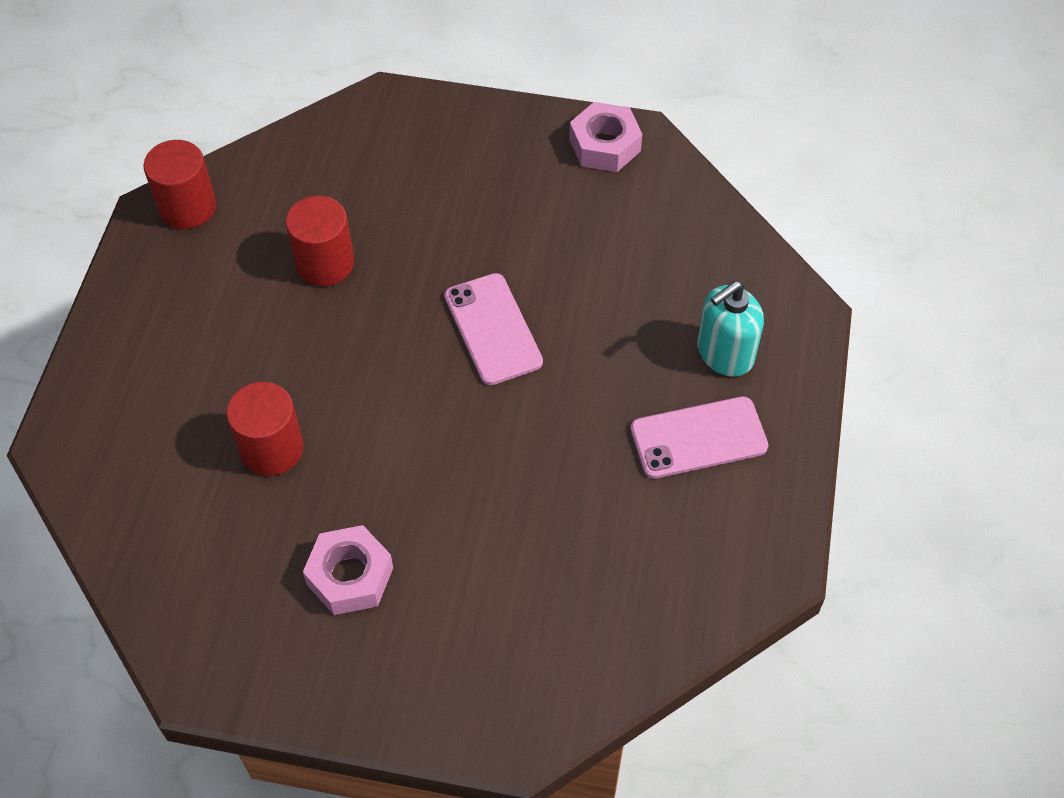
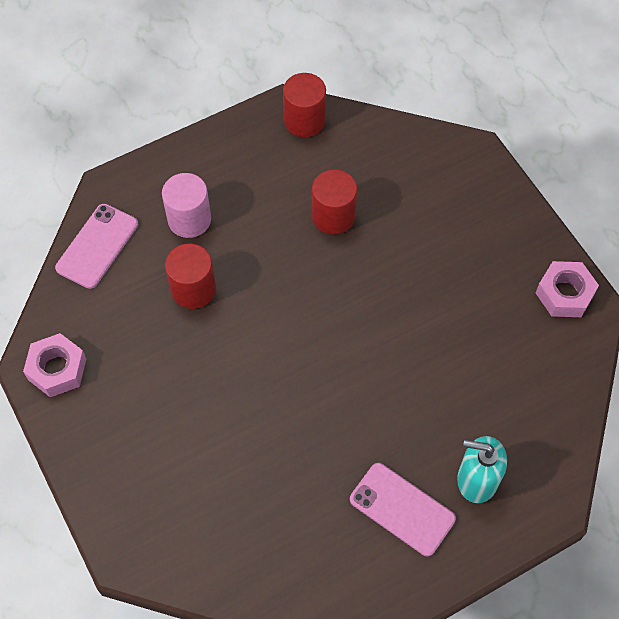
camera: 50 degrees right, 5 degrees up
pink nut [303,525,393,615] -> pink nut moved to [23,333,86,397]
pink phone [444,273,543,385] -> pink phone moved to [55,204,138,289]
none -> pink cylinder [162,173,211,238]

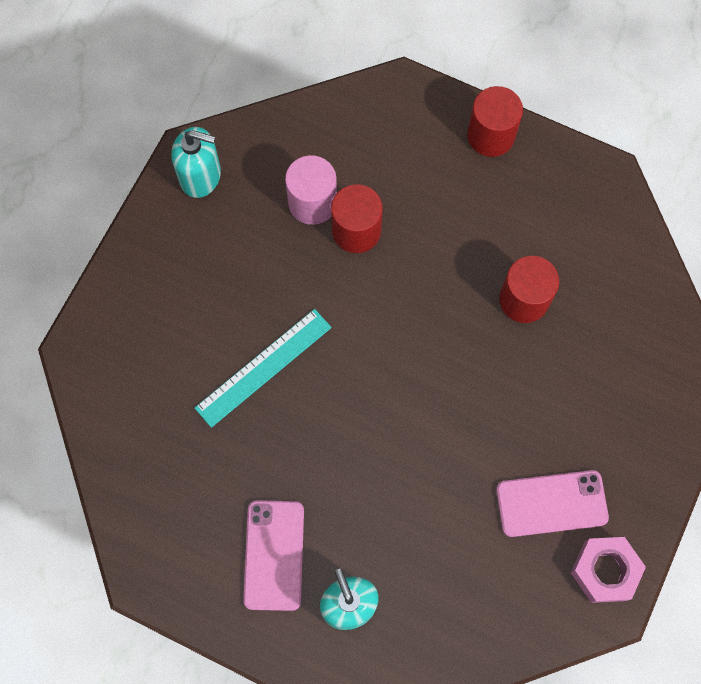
camera: 55 degrees right, 10 degrees up
pink nut [23,333,86,397] -> turquoise soap dispenser [172,127,221,198]
pink phone [55,204,138,289] -> pink phone moved to [496,470,609,537]
pink cylinder [162,173,211,238] -> pink cylinder moved to [285,155,337,225]
red cylinder [283,73,326,137] -> red cylinder moved to [467,86,523,157]
none -> turquoise ruler [195,309,332,428]

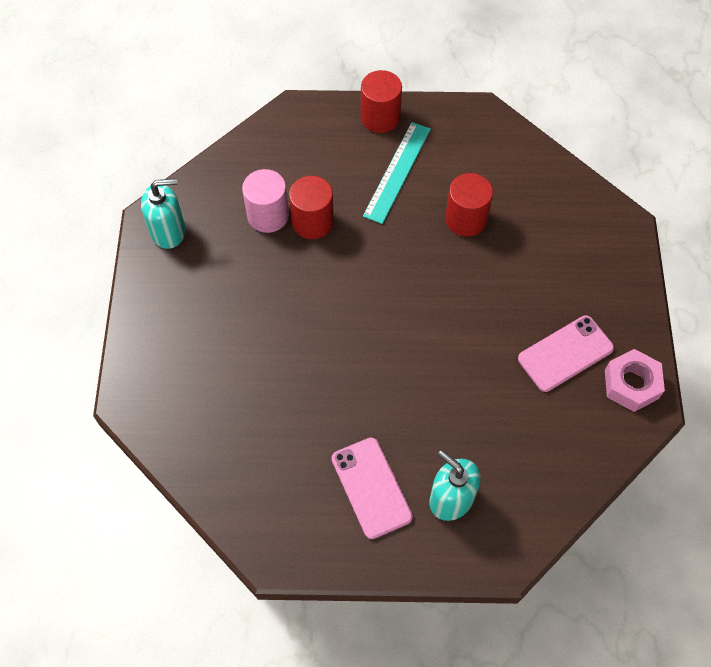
camera: 25 degrees left, 10 degrees down
turquoise ruler [195,309,332,428] -> turquoise ruler moved to [363,122,431,224]

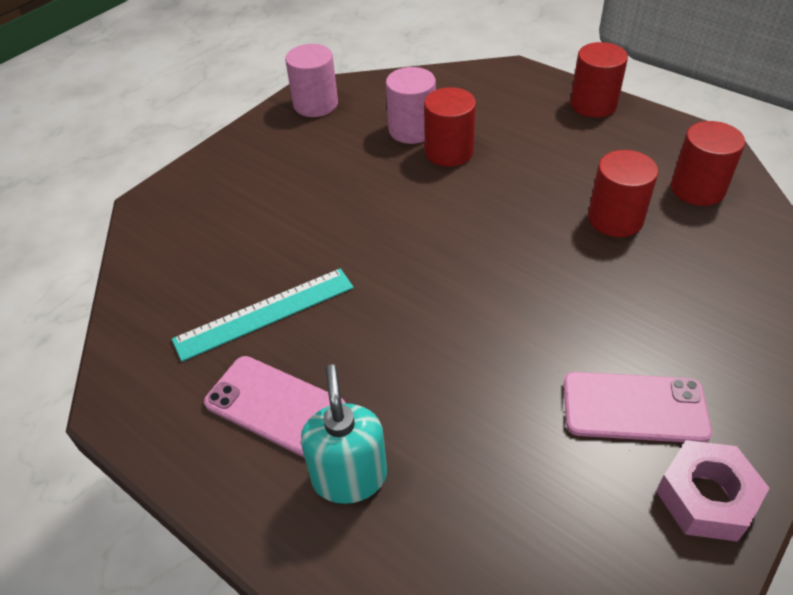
camera: 40 degrees right, 15 degrees down
turquoise soap dispenser [141,178,186,249] -> pink cylinder [285,44,338,117]
pink phone [332,438,413,539] -> pink phone turned 75 degrees counterclockwise [204,356,346,457]
turquoise ruler [363,122,431,224] -> turquoise ruler moved to [172,268,354,362]
none -> red cylinder [671,121,745,206]

